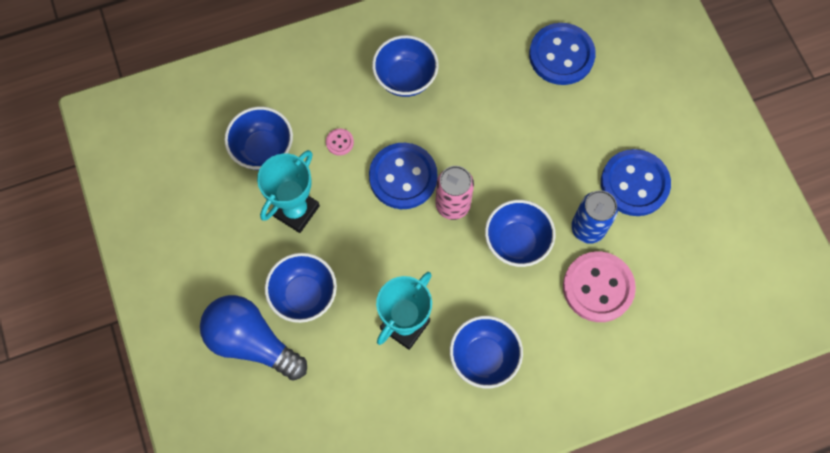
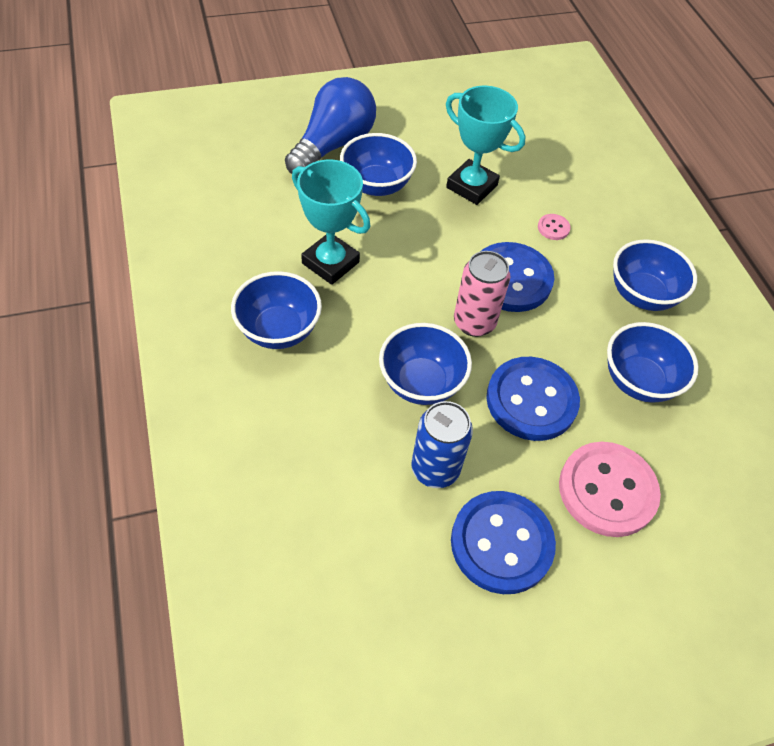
camera: 90 degrees right, 15 degrees down
blue bowl [224,106,293,170] -> blue bowl moved to [607,322,699,403]
blue button [529,23,596,85] -> blue button moved to [486,357,580,441]
pink button [563,251,636,322] -> pink button moved to [559,442,661,537]

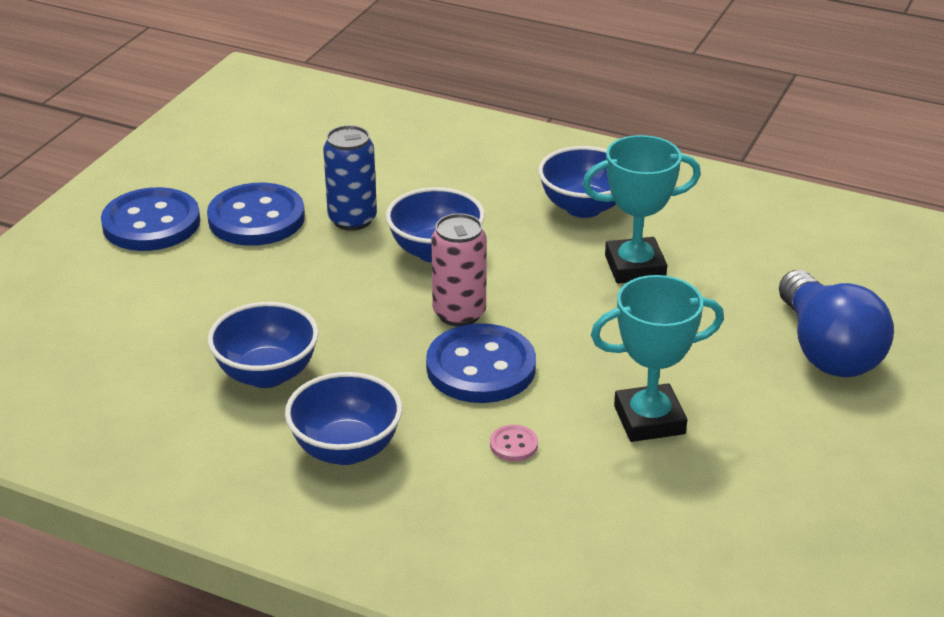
camera: 135 degrees right, 20 degrees down
blue bowl [340,133,417,196] -> none
blue button [486,357,580,441] -> blue button moved to [101,187,200,251]
pink button [559,442,661,537] -> none

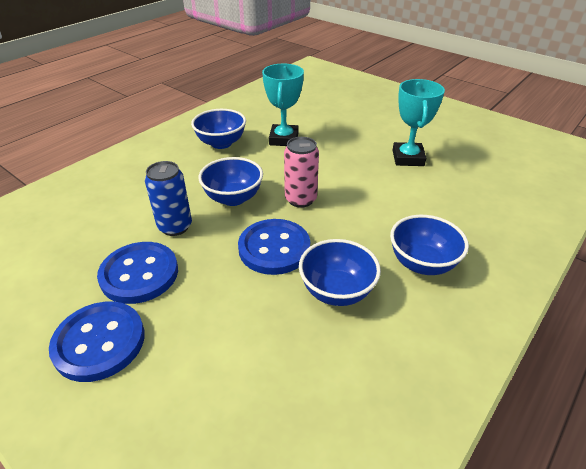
camera: 75 degrees left, 5 degrees up
blue button [426,323,536,403] -> blue button moved to [238,219,310,275]
pink button [490,425,538,461] -> none
blue light bulb [779,270,894,377] -> none

